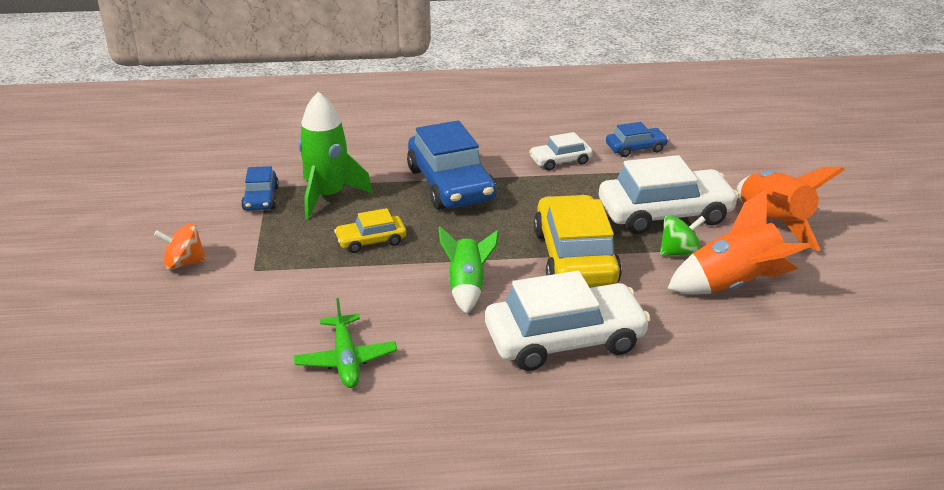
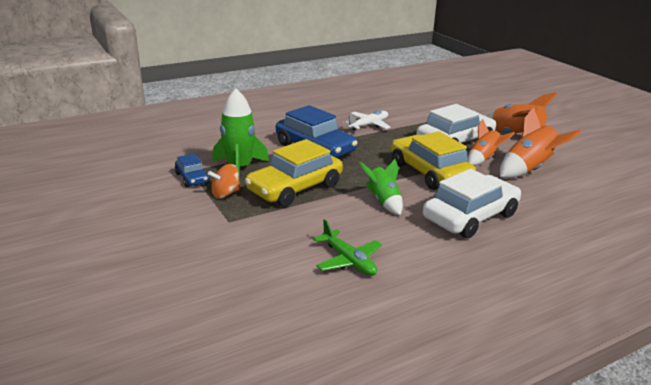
camera: 25 degrees left, 5 degrees down
orange spinning top [154,223,207,270] -> orange spinning top moved to [208,164,241,198]
yellow car [334,208,406,253] -> yellow car [245,139,343,207], size x1.99
white car [529,132,593,170] -> white plane [343,110,390,131]
blue car [606,122,668,157] -> none
green spinning top [660,216,706,256] -> orange rocket [468,119,515,166]

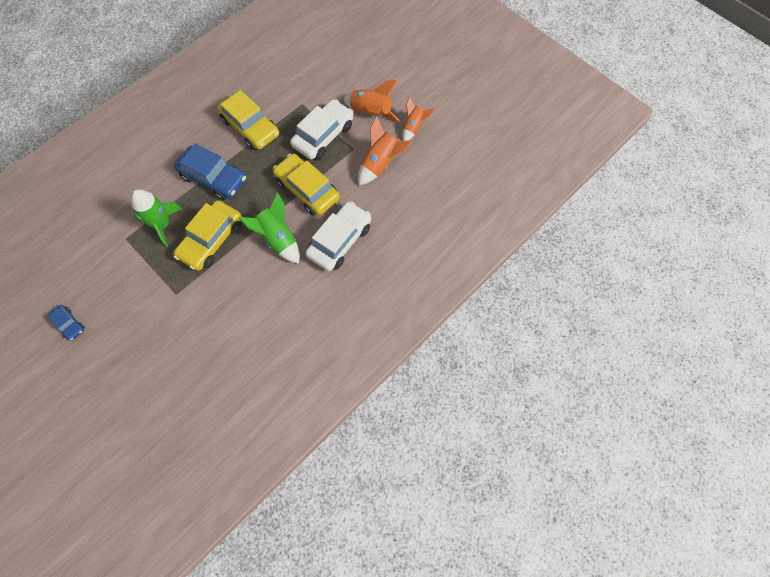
camera: 15 degrees left, 40 degrees up
blue car [175,154,209,187] -> blue car moved to [48,305,85,341]
orange spinning top [208,164,241,198] -> none
green plane [314,219,382,276] -> none
white plane [343,110,390,131] -> yellow car [217,90,279,150]
green rocket [360,159,403,215] -> green rocket [239,192,299,264], size x1.50
orange rocket [468,119,515,166] -> orange rocket moved to [402,97,435,141]

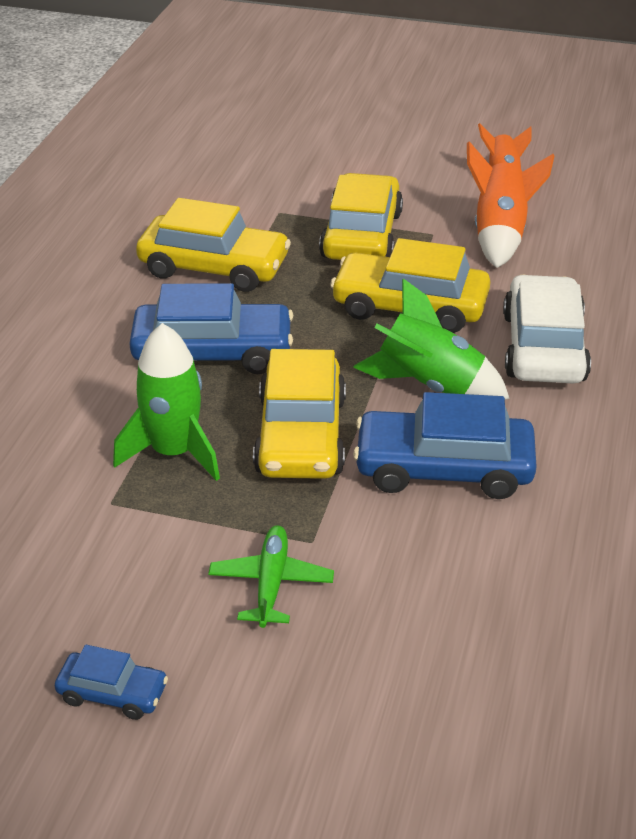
camera: 30 degrees left, 30 degrees down
white car [290,99,354,160] -> yellow car [319,173,403,260]
orange rocket [343,80,401,123] -> none
none -> green plane [208,525,334,628]
none -> blue car [353,392,537,499]

